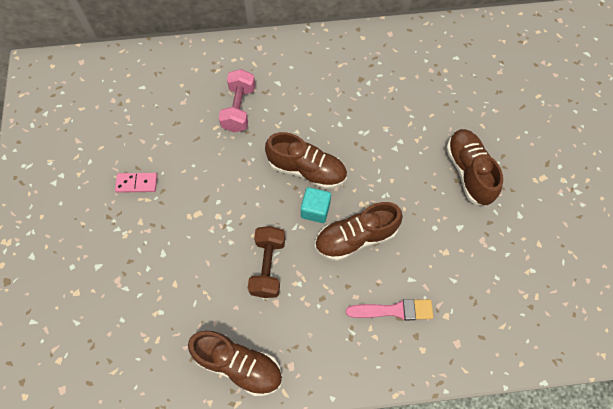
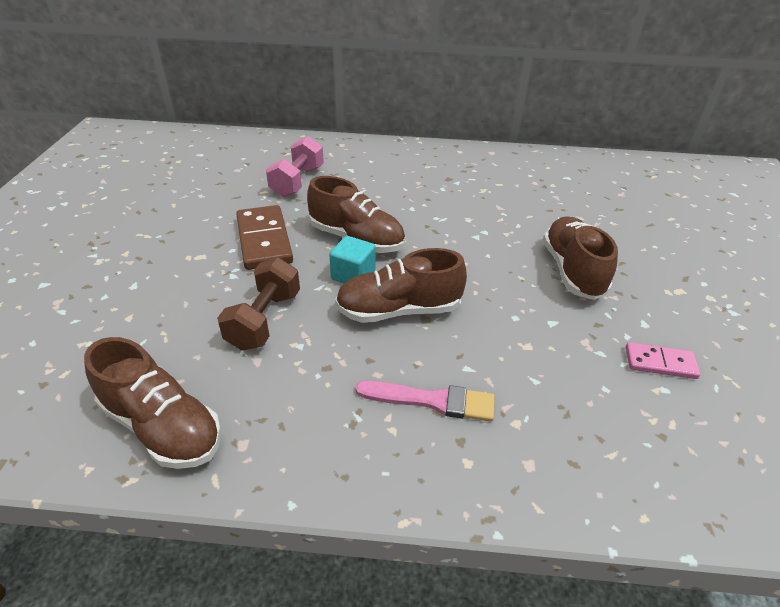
camera: 10 degrees right, 25 degrees down
pink domino [115,173,157,193] -> pink domino moved to [626,342,701,379]
none -> brown domino [236,205,293,270]

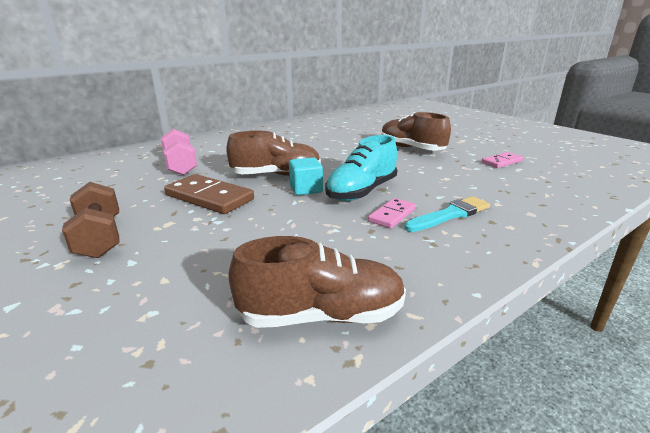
camera: 40 degrees left, 15 degrees down
brown dumbbell [217,257,300,351] -> brown dumbbell moved to [62,182,119,258]
brown shoe [335,248,467,323] -> turquoise shoe [325,135,397,201]
pink brush [355,381,495,421] -> turquoise brush [404,196,490,232]
none -> pink domino [368,198,416,228]

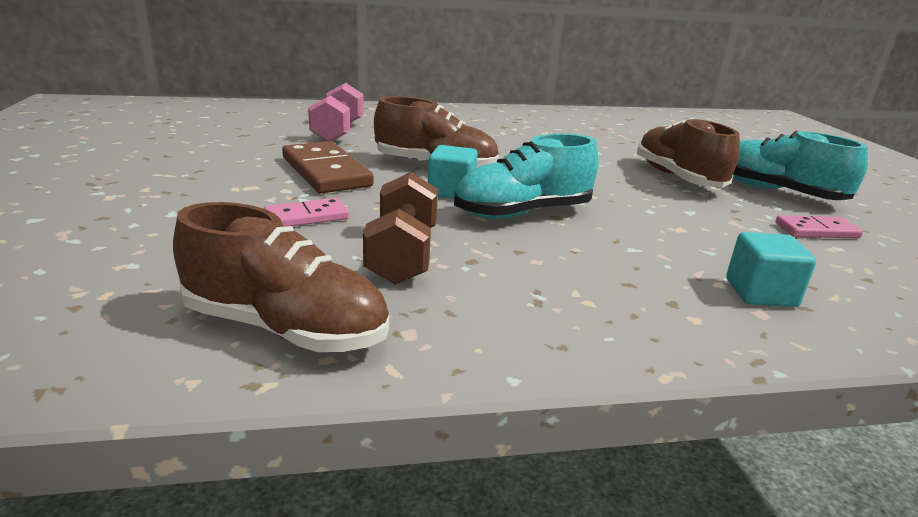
camera: 25 degrees right, 0 degrees up
brown dumbbell [62,182,119,258] -> brown dumbbell moved to [363,172,438,285]
pink domino [368,198,416,228] -> pink domino moved to [264,198,349,226]
turquoise brush [404,196,490,232] -> none
none -> turquoise cube [726,232,816,307]
none -> turquoise shoe [733,131,868,200]

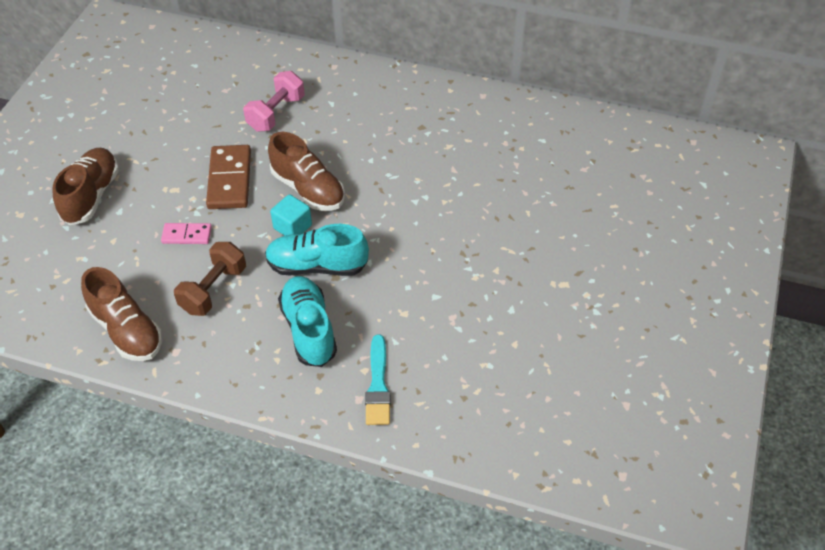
camera: 30 degrees right, 25 degrees up
brown shoe [637,118,740,188] -> brown shoe moved to [52,148,119,225]
turquoise cube [726,232,816,307] -> turquoise brush [365,335,391,425]
turquoise shoe [733,131,868,200] -> turquoise shoe moved to [278,276,337,367]
pink domino [775,215,863,238] -> none

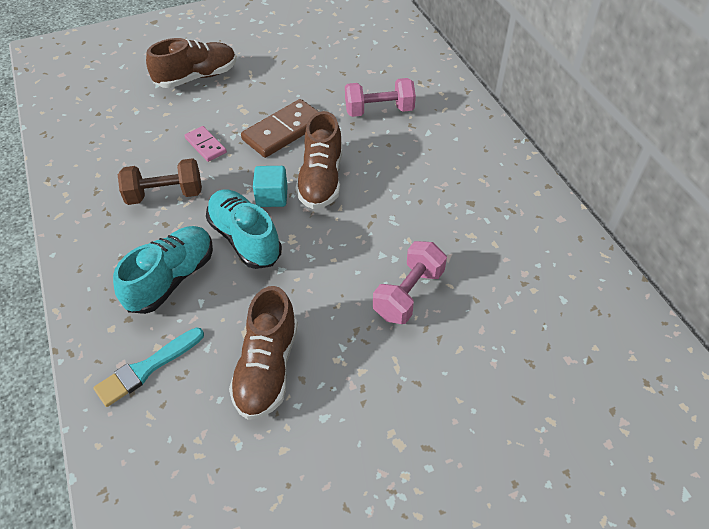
camera: 50 degrees right, 0 degrees up
brown shoe [81,267,162,361] -> brown shoe moved to [229,286,298,420]
none -> pink dumbbell [373,241,447,324]

